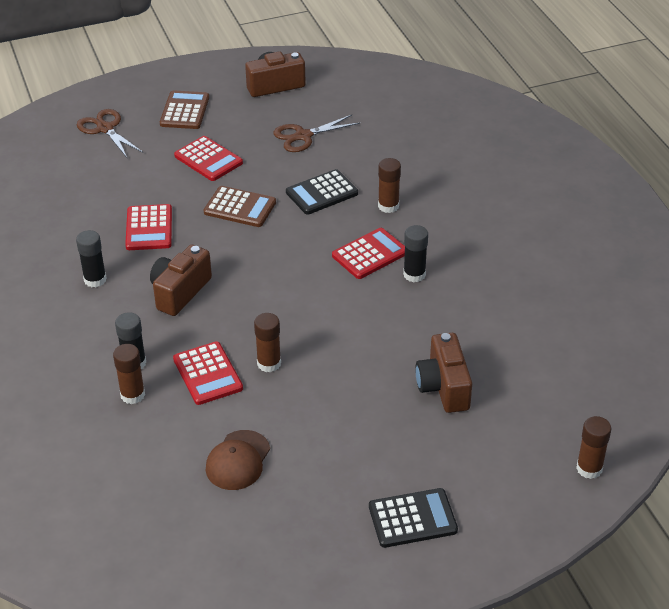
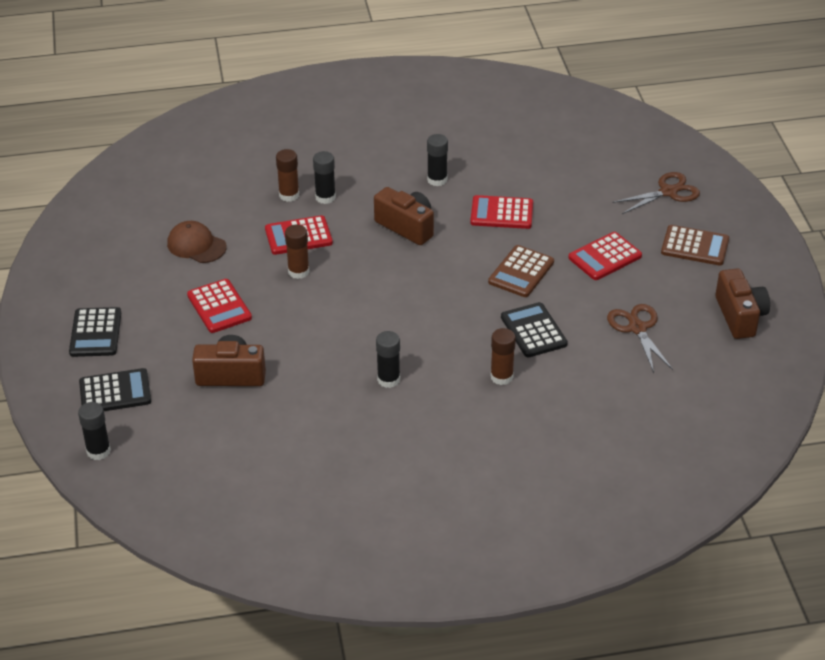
camera: 100 degrees right, 0 degrees up
red calculator [332,228,405,279] -> red calculator moved to [187,279,252,333]
brown glue stick [576,416,611,479] -> black glue stick [78,402,111,460]
none -> black calculator [79,368,151,411]

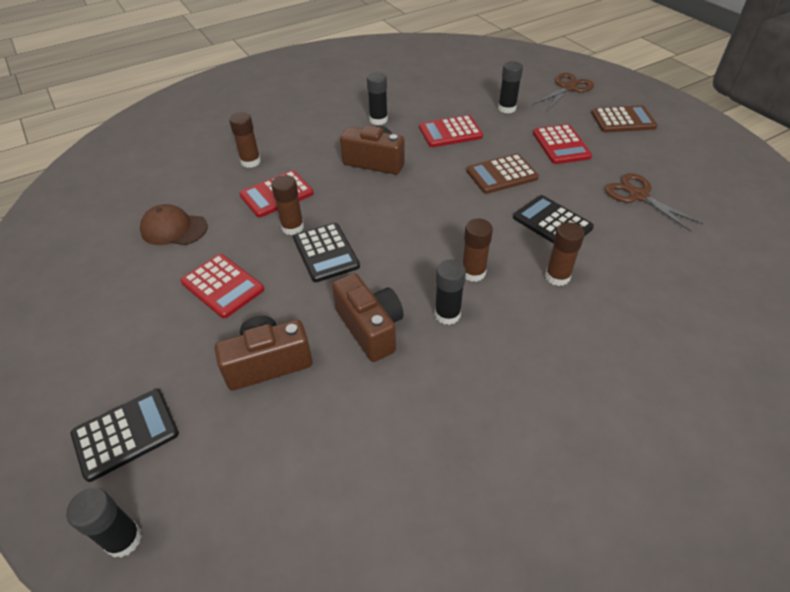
camera: 20 degrees left, 5 degrees up
black calculator [69,307,121,357] -> black calculator moved to [293,223,360,282]
black glue stick [313,151,336,204] -> black glue stick moved to [498,61,523,113]
brown calculator [488,245,554,297] -> brown calculator turned 60 degrees clockwise [466,154,539,194]
red calculator [568,232,642,280] -> red calculator turned 45 degrees counterclockwise [533,124,592,164]
brown camera [715,268,770,339] -> brown camera moved to [332,273,404,362]
none -> brown glue stick [463,219,493,282]

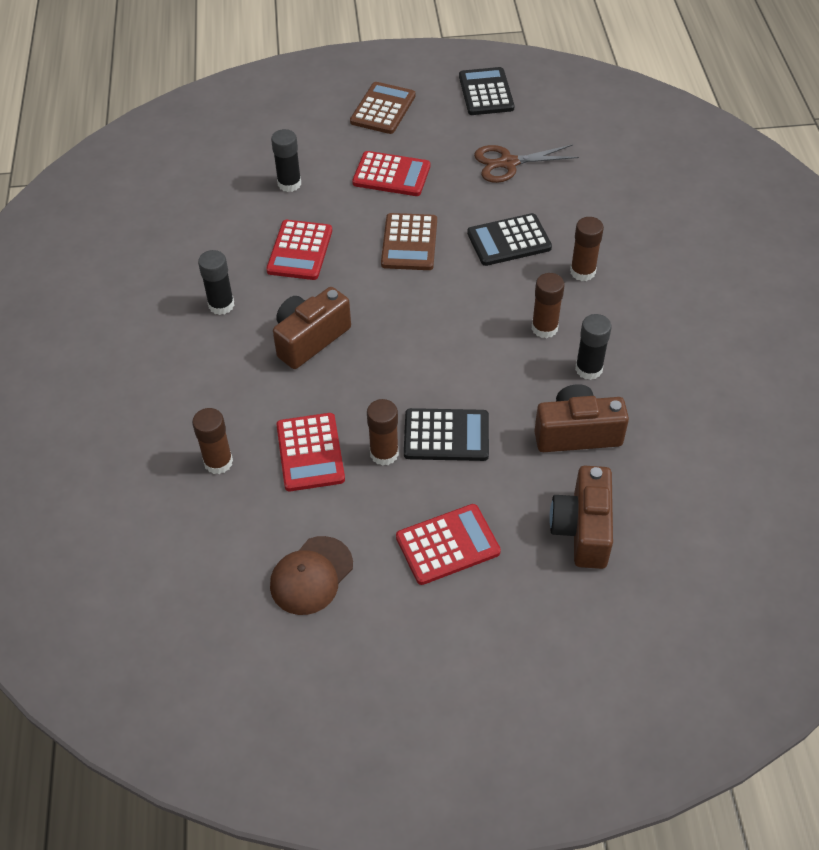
camera: 65 degrees left, 5 degrees up
black glue stick [66,488,142,558] -> none
black calculator [71,389,179,482] -> black calculator moved to [459,67,514,115]
brown scissors [534,73,594,110] -> none

